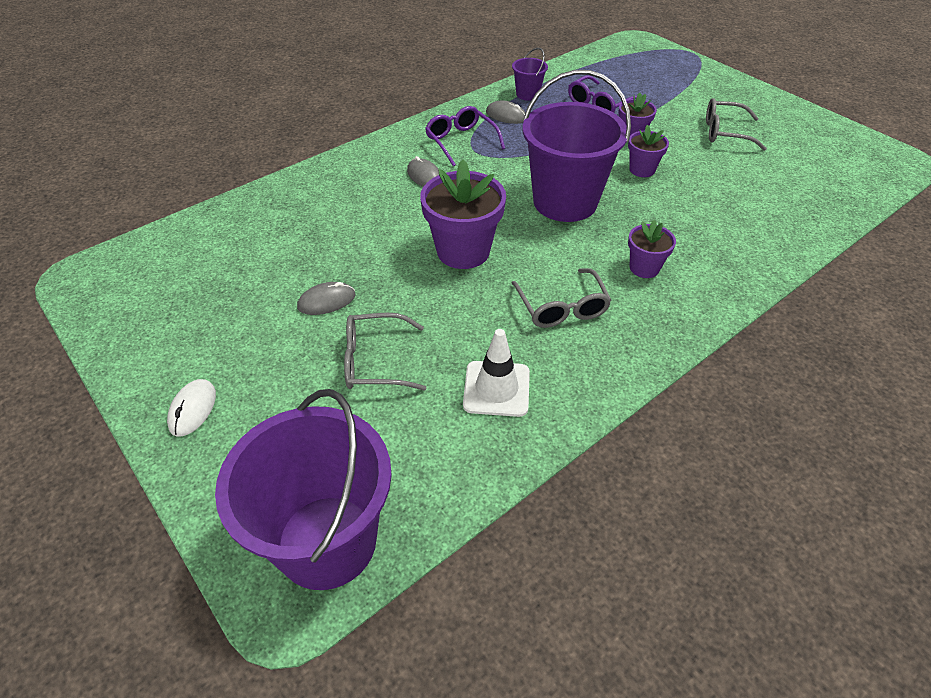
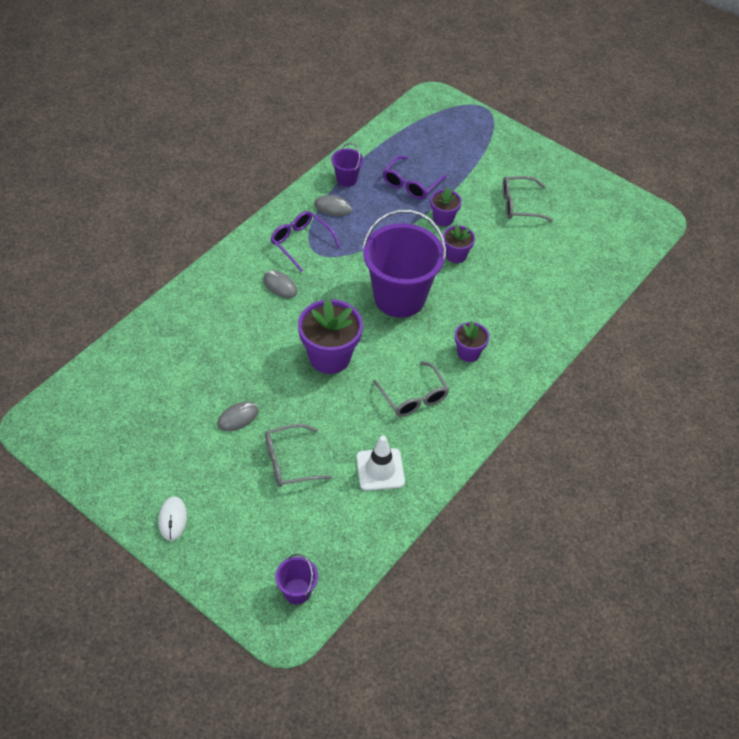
camera: 15 degrees left, 5 degrees up
purple bucket [215,389,392,590] -> purple bucket [275,554,318,604], size x0.44

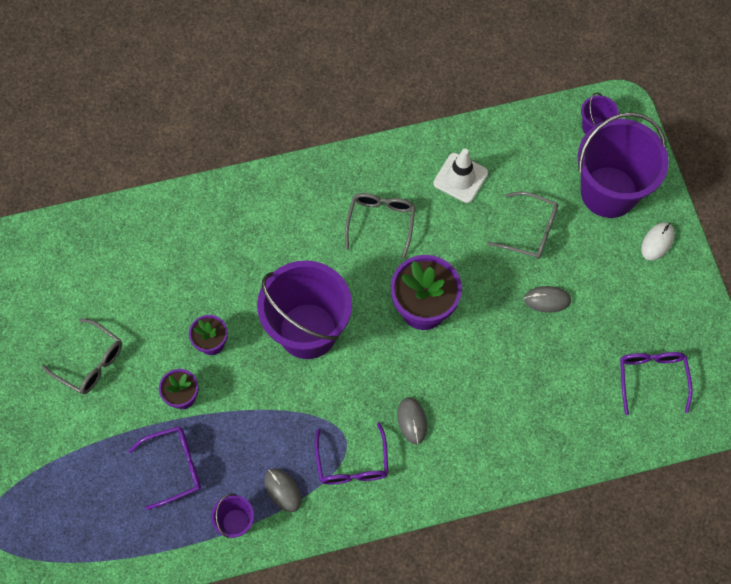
camera: 140 degrees left, 15 degrees up
purple flower pot [455,321,489,362] -> none
none -> purple bucket [578,112,669,218]
none -> purple glasses [620,352,693,415]

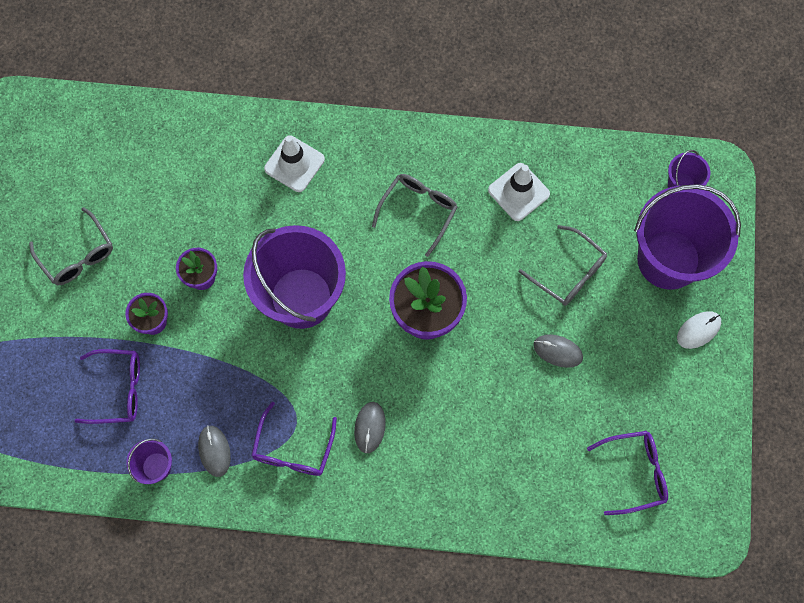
camera: 20 degrees right, 5 degrees up
purple glasses [620,352,693,415] -> purple glasses turned 60 degrees clockwise [587,431,668,515]
none -> white traffic cone [264,135,325,192]

